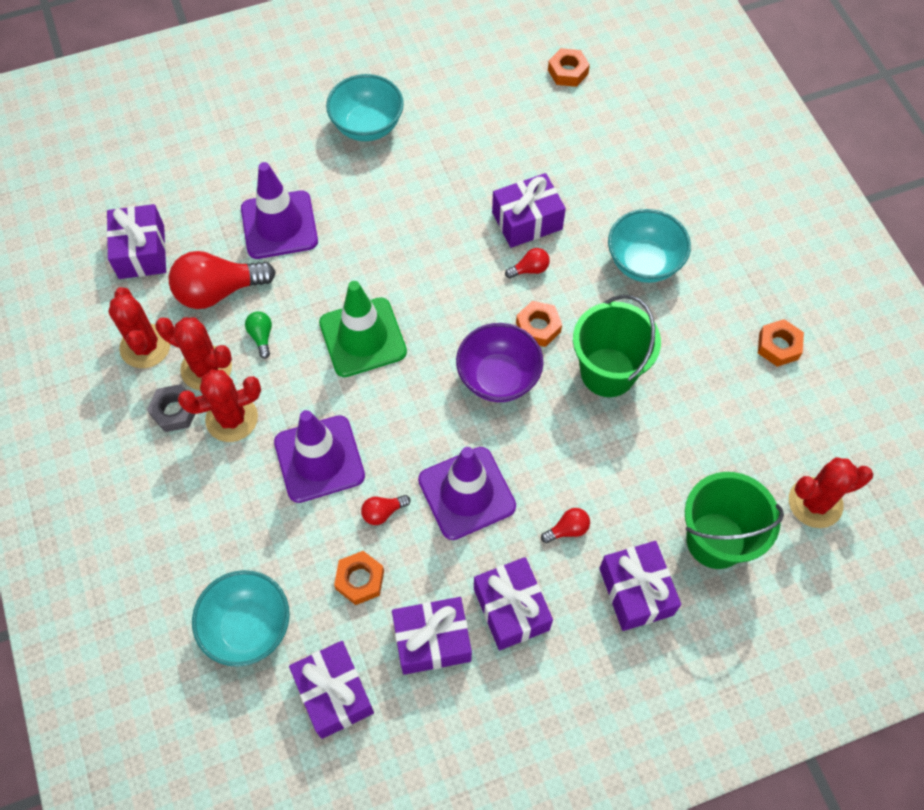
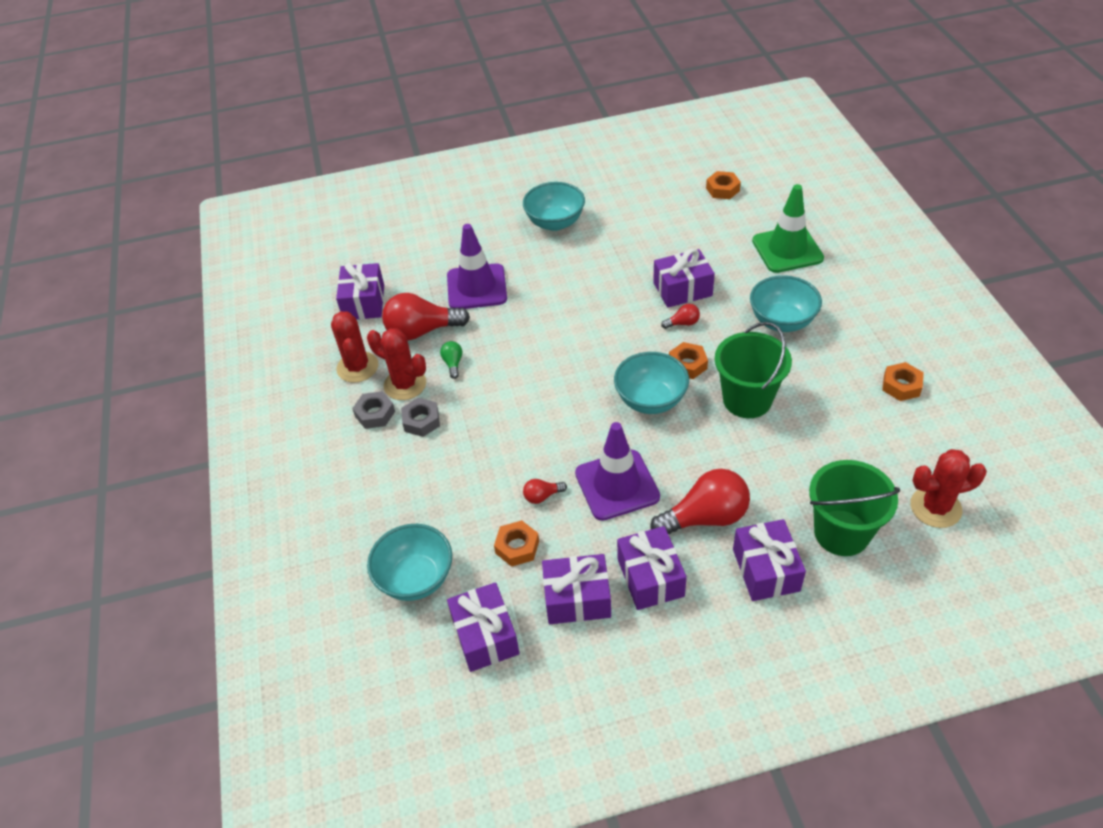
camera: 10 degrees right, 15 degrees down
red cactus [178,370,261,442] -> grey nut [401,398,440,437]
purple traffic cone [274,410,365,503] -> none
green traffic cone [319,281,407,377] -> green traffic cone moved to [752,184,824,273]
purple bowl [456,323,543,402] -> turquoise bowl [614,352,689,414]
red light bulb [541,508,590,543] -> red light bulb [650,469,750,534], size x2.19

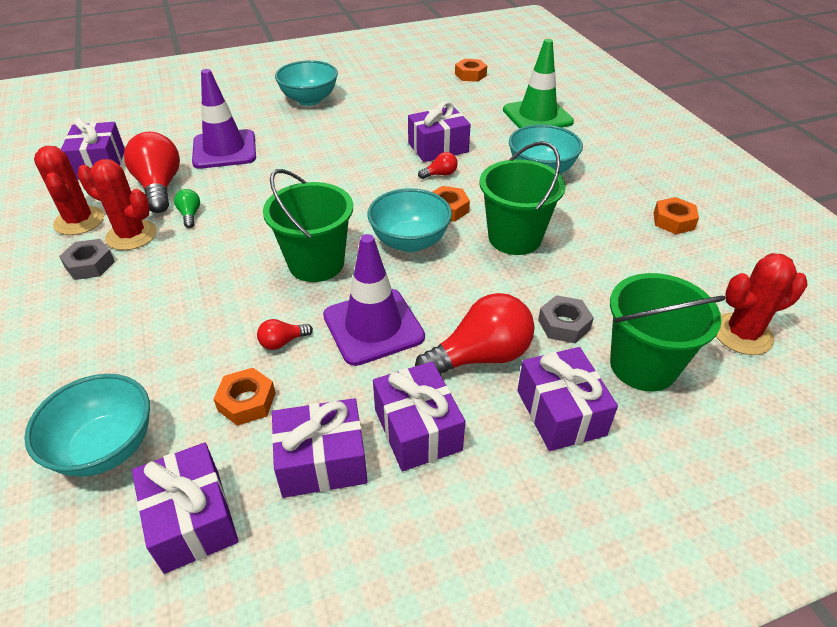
camera: 10 degrees left, 5 degrees down
red light bulb [382,293,470,341] -> red light bulb turned 90 degrees clockwise [124,132,180,213]
grey nut [401,398,440,437] -> grey nut moved to [538,295,594,343]
none -> green bucket [263,169,353,282]

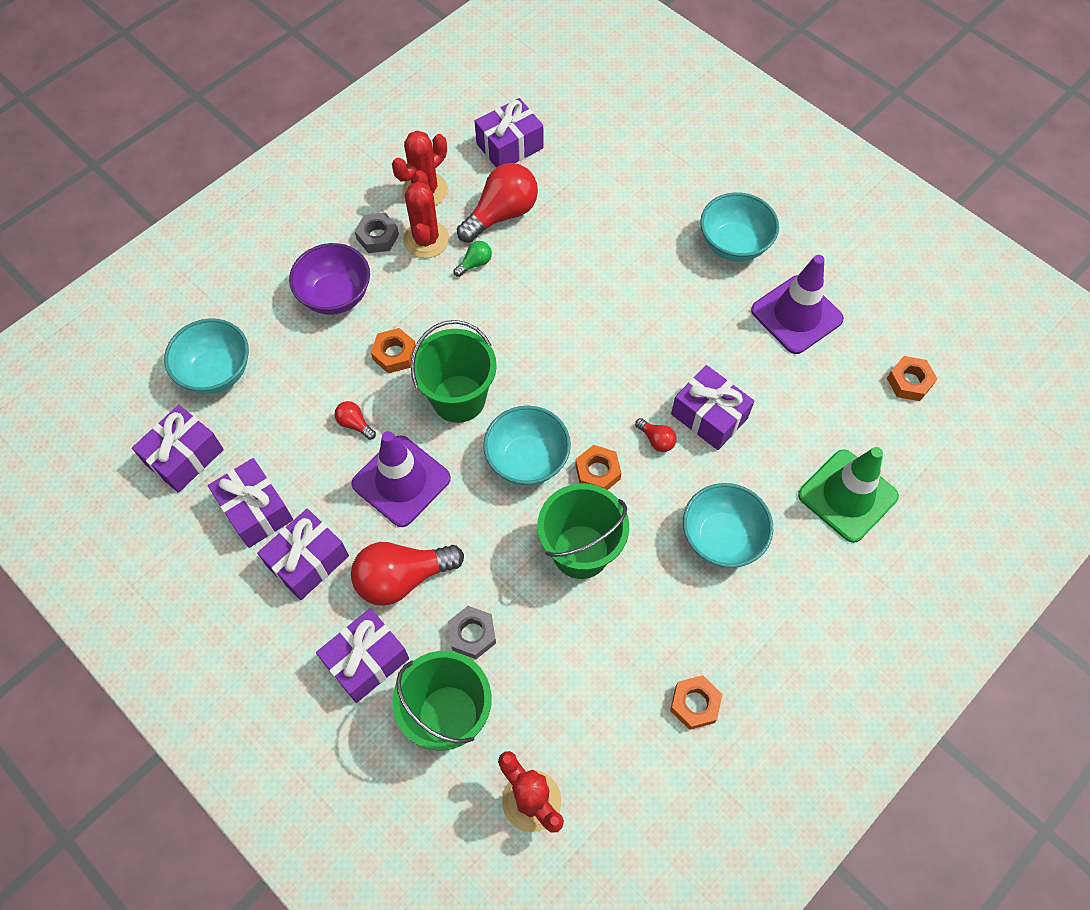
camera: 65 degrees right, 20 degrees up
purple traffic cone [192,69,256,169] -> purple traffic cone moved to [751,255,844,354]
orange nut [213,368,276,426] -> orange nut moved to [371,328,416,373]
red light bulb [415,293,535,375] -> red light bulb turned 120 degrees clockwise [351,542,464,606]
none -> purple bowl [289,243,370,315]

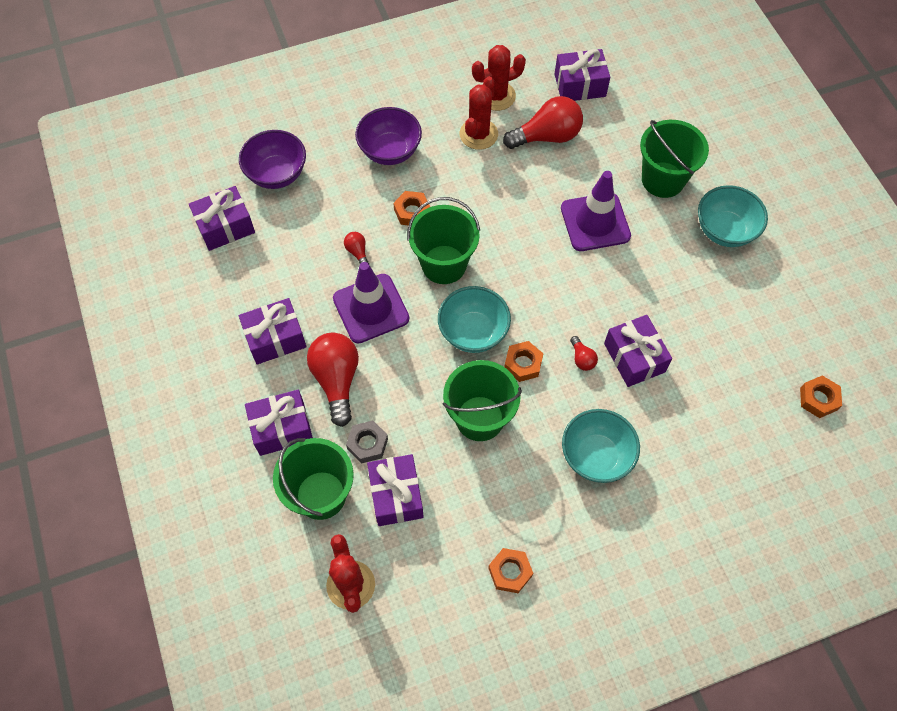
camera: 25 degrees right, 0 degrees up
turquoise bowl [164,318,249,394] -> purple bowl [239,130,306,189]
purple gift [208,458,293,548] -> purple gift moved to [367,454,424,526]
red light bulb [351,542,464,606] -> red light bulb turned 75 degrees clockwise [307,333,359,427]
grey nut [355,213,399,253] -> none
green light bulb [454,241,492,277] -> none
purple traffic cone [751,255,844,354] -> purple traffic cone moved to [561,171,631,251]
green traffic cone [798,447,899,543] -> none
none -> green bucket [640,120,709,198]

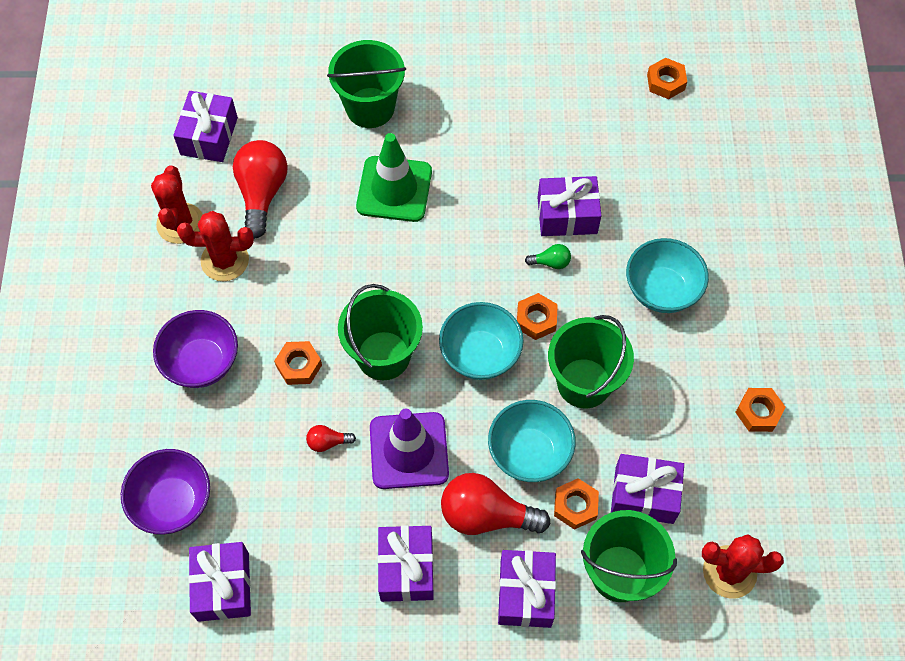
camera: 70 degrees left, 0 degrees up
grey nut [346,421,388,463] -> orange nut [554,478,599,530]
red cactus [460,76,498,150] -> red cactus turned 45 degrees counterclockwise [177,211,254,281]
purple traffic cone [561,171,631,251] -> green traffic cone [356,133,432,222]
red light bulb [570,336,598,371] -> green light bulb [525,244,571,269]
turquoise bowl [698,185,768,247] -> turquoise bowl moved to [488,400,576,482]

